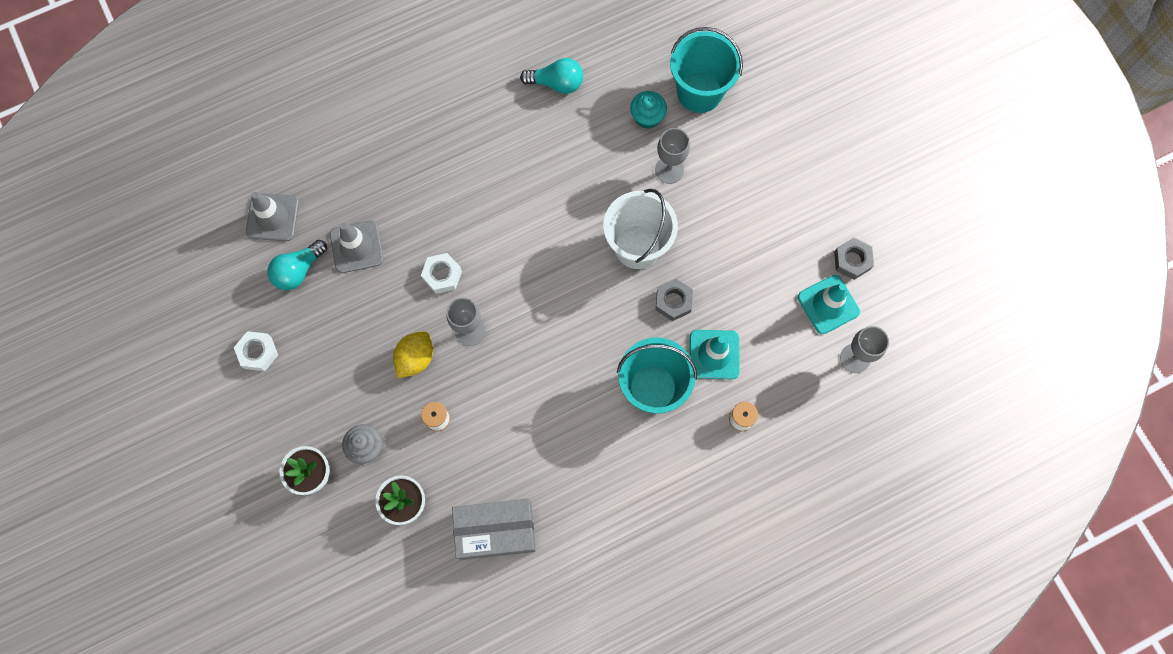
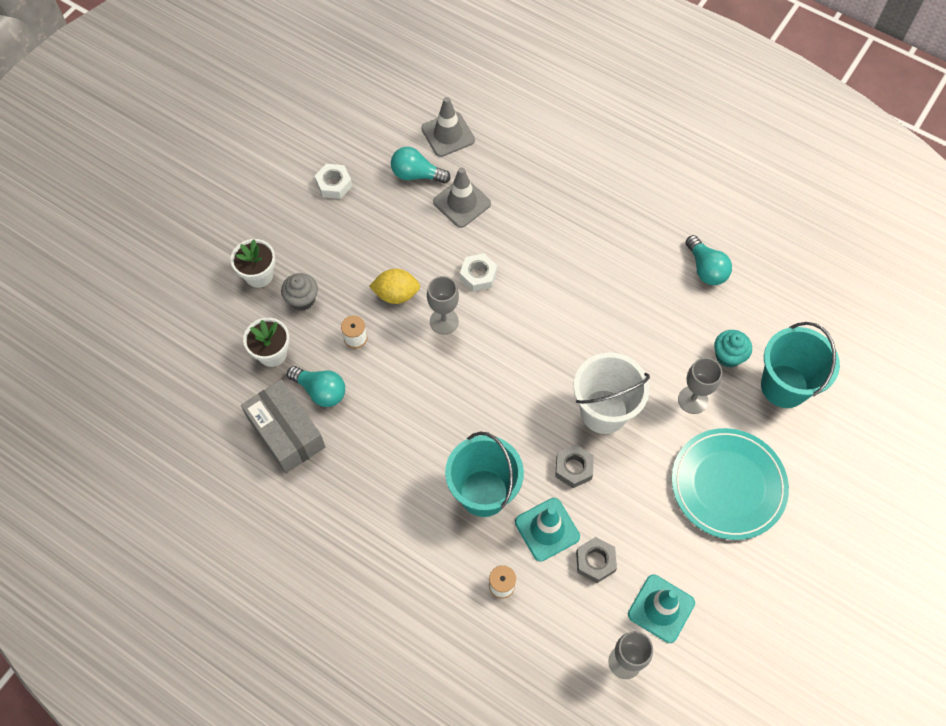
camera: 60 degrees right, 10 degrees down
grey nut [834,238,874,280] -> grey nut moved to [576,537,617,583]
none -> turquoise light bulb [287,366,345,407]
none -> turquoise plate [672,428,789,540]

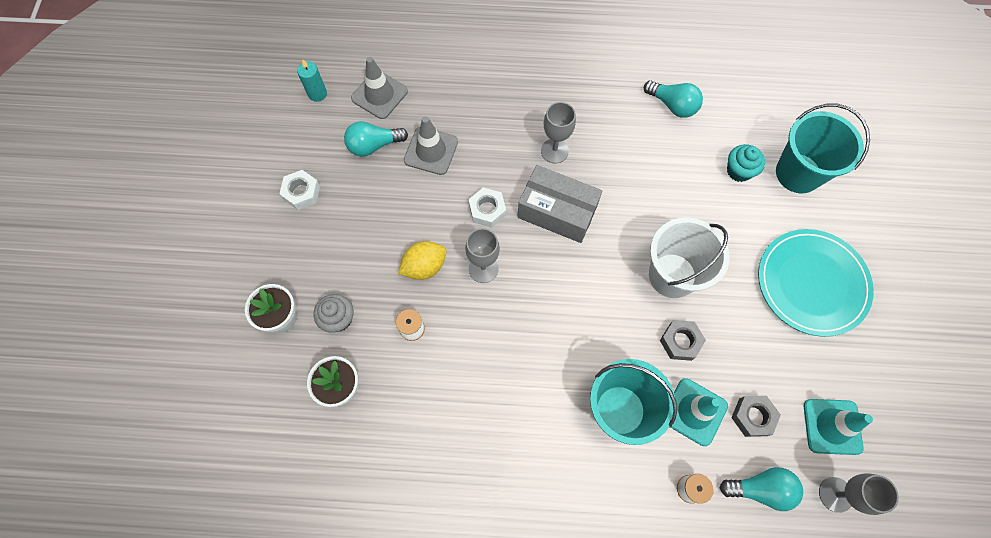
camera: 30 degrees left, 5 degrees up
grey box [241,379,325,473] -> grey box moved to [517,165,602,243]
turquoise light bulb [287,366,345,407] -> turquoise light bulb moved to [720,467,803,511]
grey goblet [678,357,722,414] -> grey goblet moved to [541,102,576,163]
none -> turquoise candle [297,59,327,102]

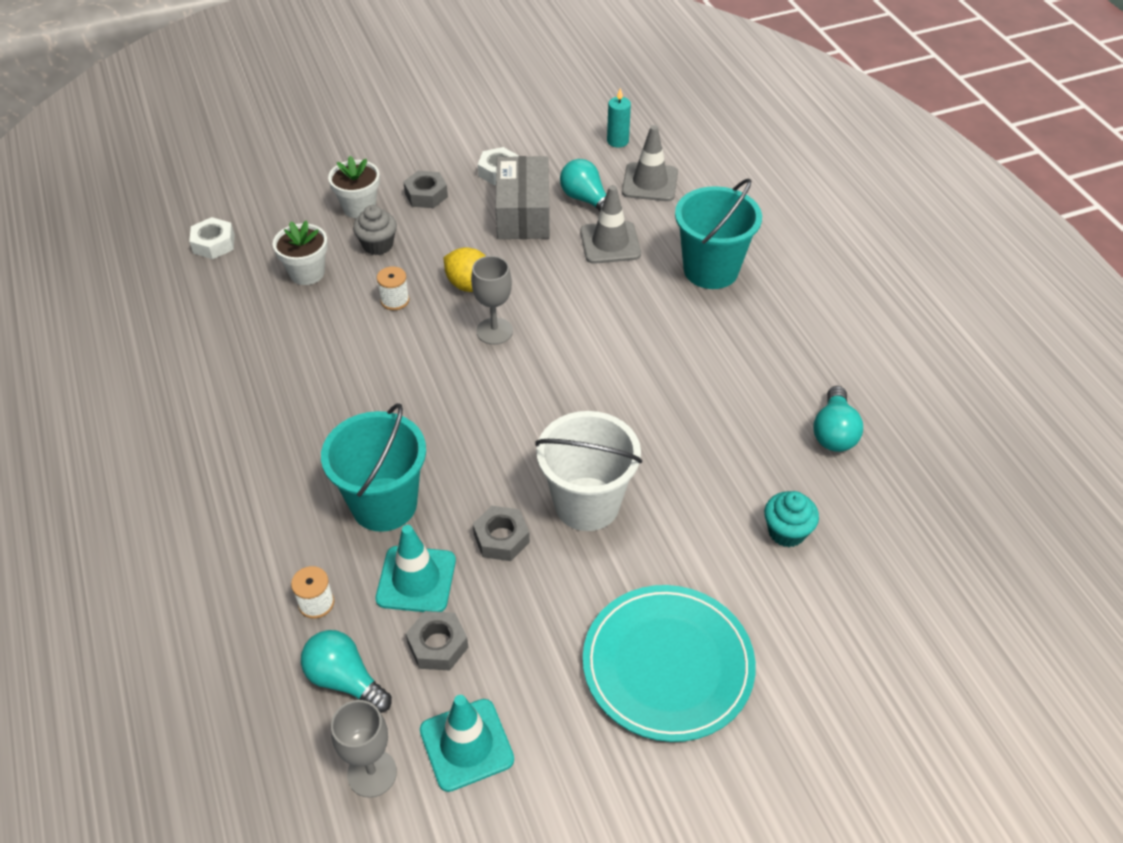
camera: 65 degrees right, 20 degrees down
white nut [469,187,506,228] -> white nut moved to [189,217,235,259]
grey box [517,165,602,243] -> grey box moved to [495,156,550,239]
grey goblet [541,102,576,163] -> none
turquoise light bulb [720,467,803,511] -> turquoise light bulb turned 150 degrees clockwise [301,630,392,713]
turquoise bucket [776,104,870,193] -> turquoise bucket moved to [675,178,762,289]
none -> grey nut [403,171,448,208]

